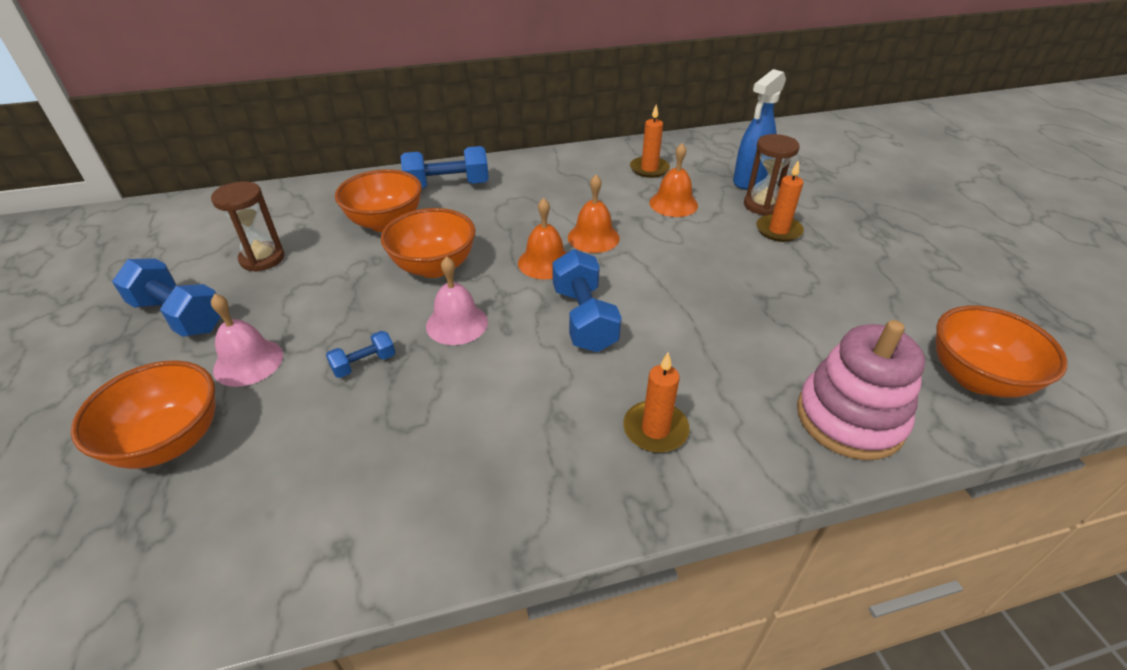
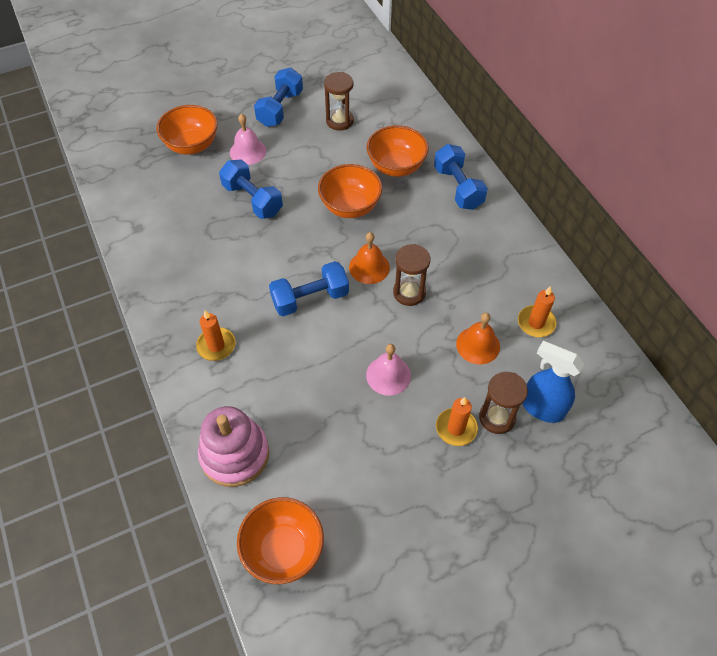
camera: 80 degrees right, 15 degrees up
blue dumbbell [326,331,395,378] -> blue dumbbell [219,159,283,219], size x1.90
pink bell [426,256,488,345] -> pink bell moved to [366,344,411,396]
orange bell [568,175,620,253] -> brown hourglass [393,244,430,306]

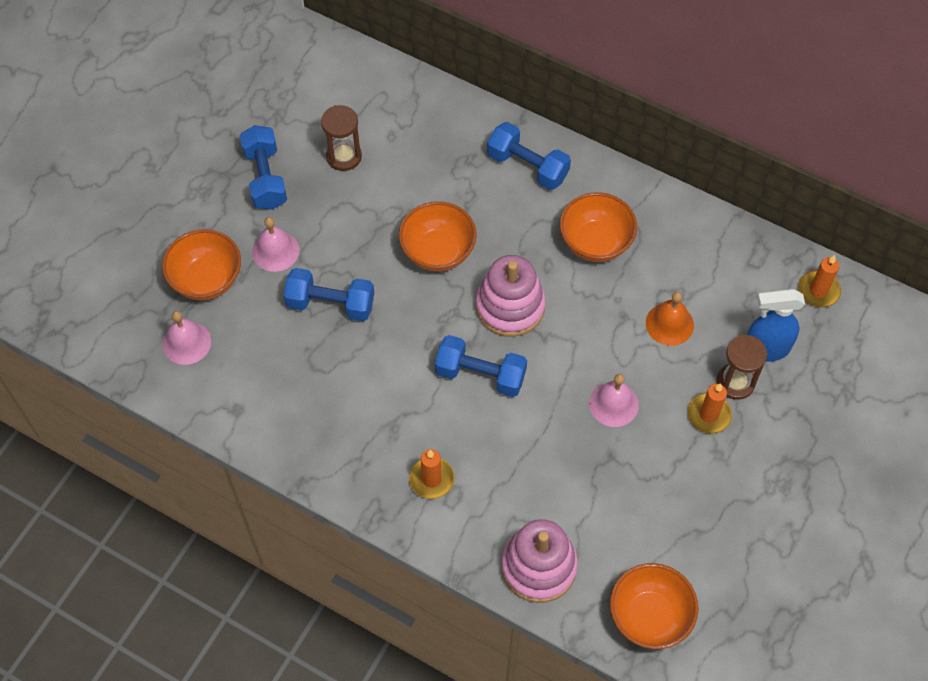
camera: 35 degrees left, 5 degrees up
blue dumbbell [269,261,349,316] -> blue dumbbell turned 75 degrees clockwise [435,335,527,397]
orange bell [349,232,390,284] -> pink stacking toy [476,255,546,337]
orange bowl [366,125,429,177] -> orange bowl moved to [560,192,637,262]
brown hourglass [393,244,430,306] -> none
orange candle [518,286,557,337] -> orange candle moved to [798,255,841,308]
none -> pink bell [162,311,211,365]

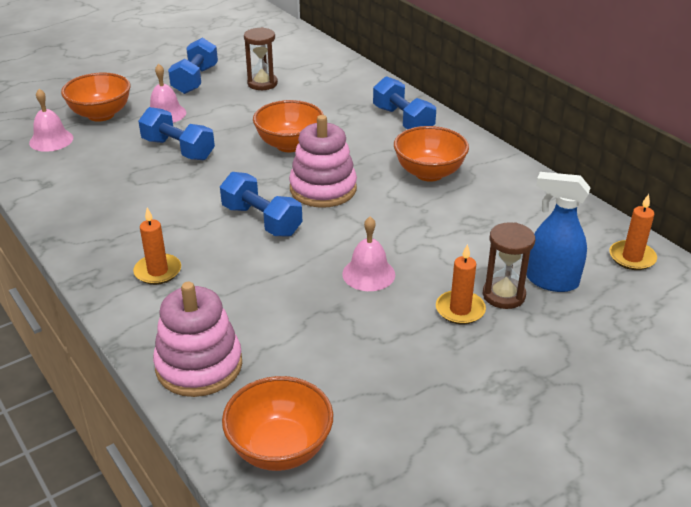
camera: 25 degrees right, 25 degrees down
orange bell [646,292,694,346] -> none

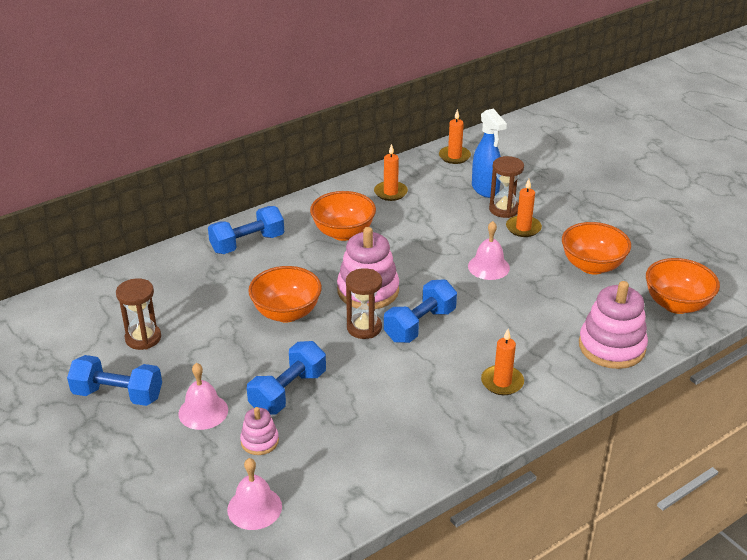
camera: 90 degrees left, 0 degrees up
orange bowl [61,73,130,122] -> orange bowl moved to [562,222,631,274]
blue spray bottle [527,172,591,292] -> blue spray bottle turned 45 degrees counterclockwise [472,108,507,198]
none -> pink stacking toy [240,407,279,455]
none -> brown hourglass [346,268,382,339]
none -> orange candle [374,144,408,201]

